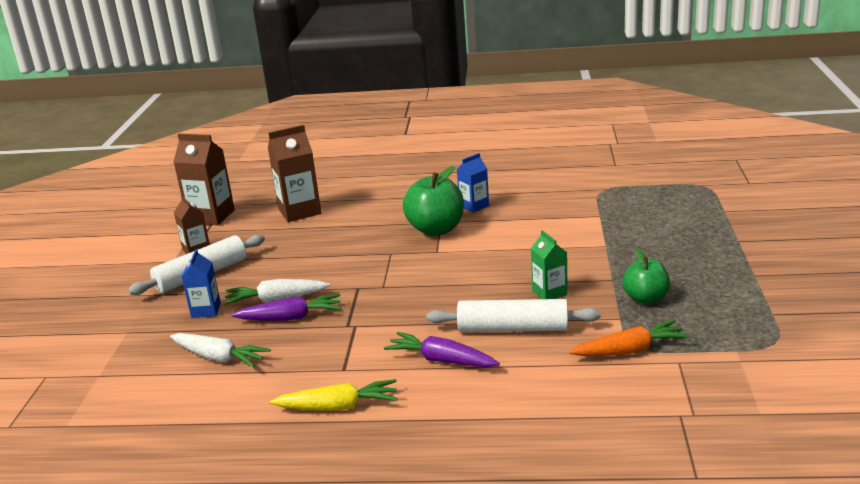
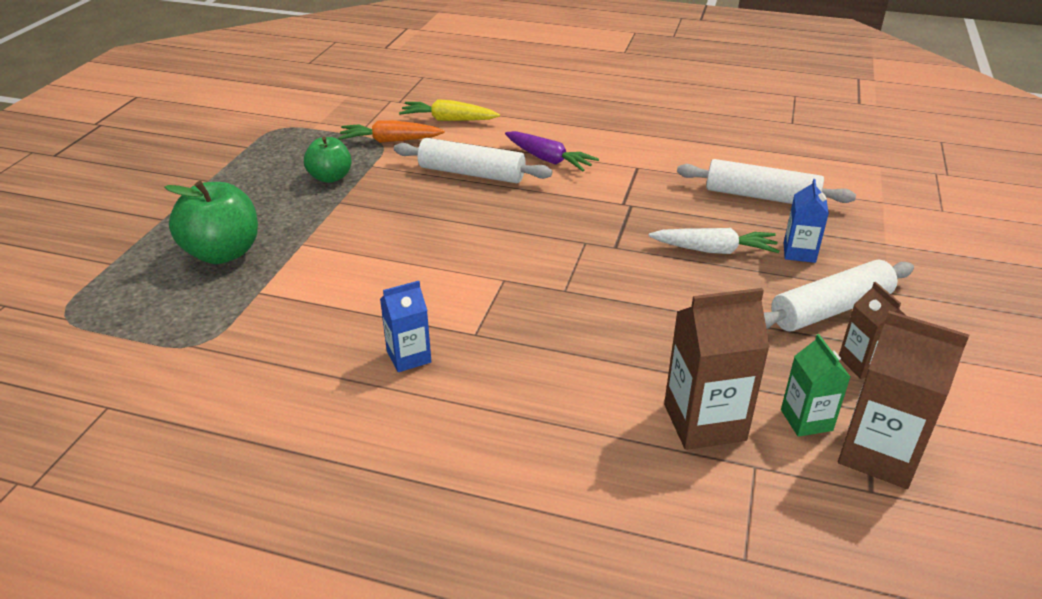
camera: 170 degrees left, 10 degrees up
white carrot [170,333,271,368] -> white rolling pin [677,159,856,204]
purple carrot [232,294,341,321] -> none
yellow carrot [270,379,398,411] -> yellow carrot moved to [399,99,500,121]
green apple [403,166,464,236] -> green apple moved to [164,181,258,264]
green carton [531,230,568,299] -> green carton moved to [781,334,850,437]

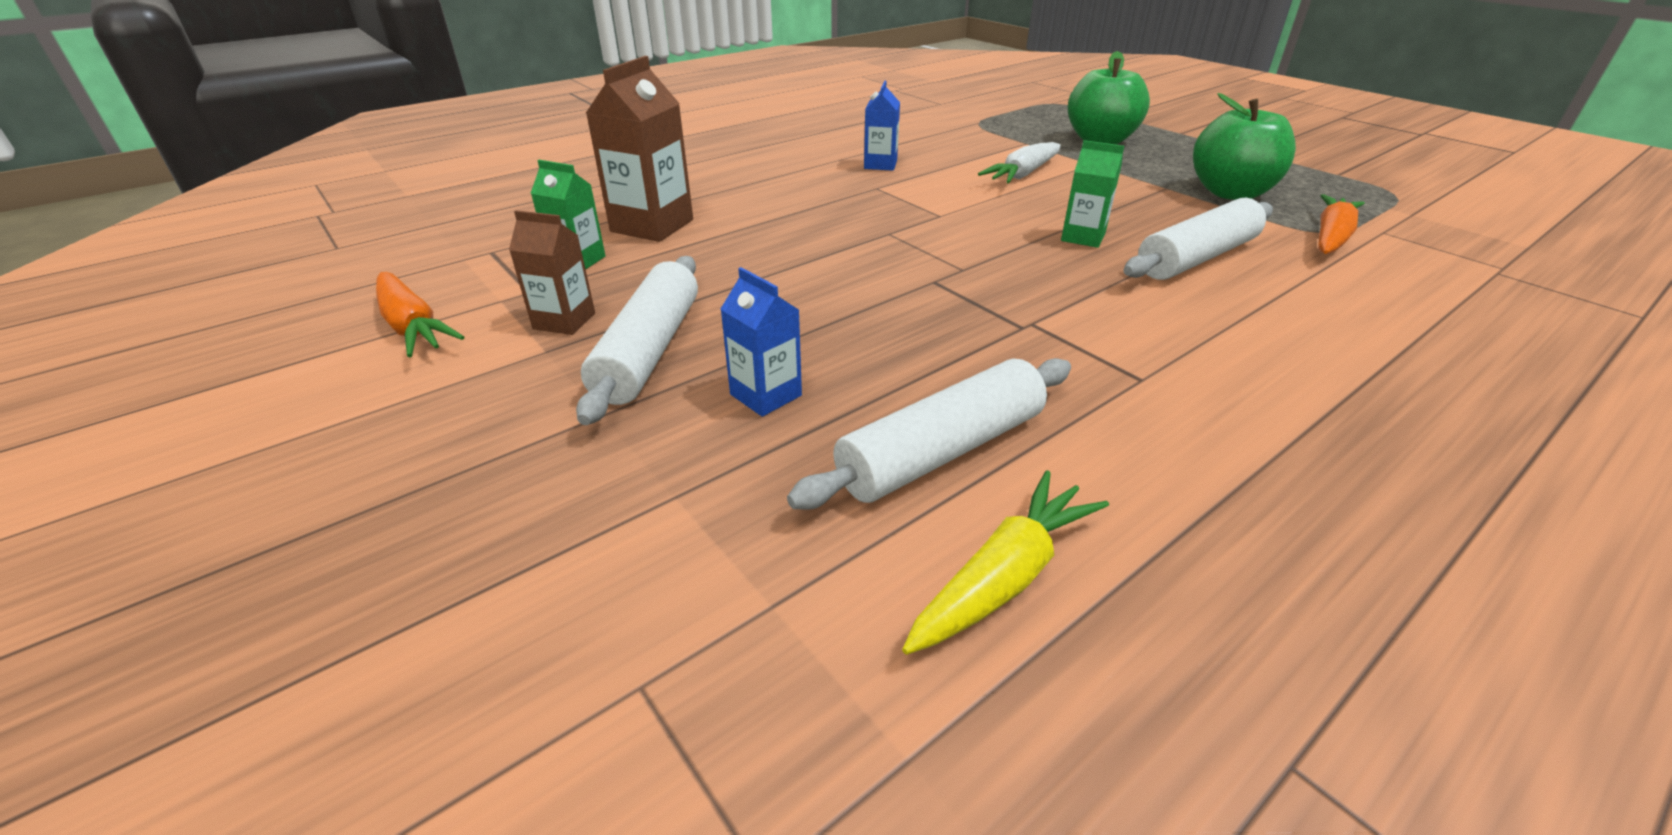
camera: 125 degrees right, 0 degrees up
green apple [304,137,352,183] -> green apple [1193,93,1296,200], size x1.57
yellow carrot [399,99,500,121] -> yellow carrot moved to [902,470,1109,655]
purple carrot [505,131,599,171] -> none
white carrot [648,228,780,254] -> white carrot moved to [978,142,1061,184]
brown carton [838,311,969,489] -> none
none -> orange carrot [376,272,464,357]
none -> green carton [1061,140,1124,248]

